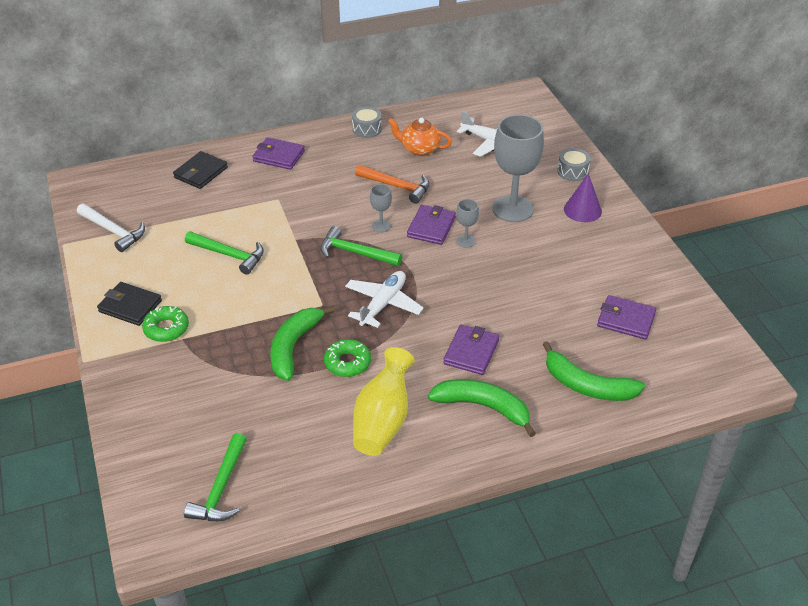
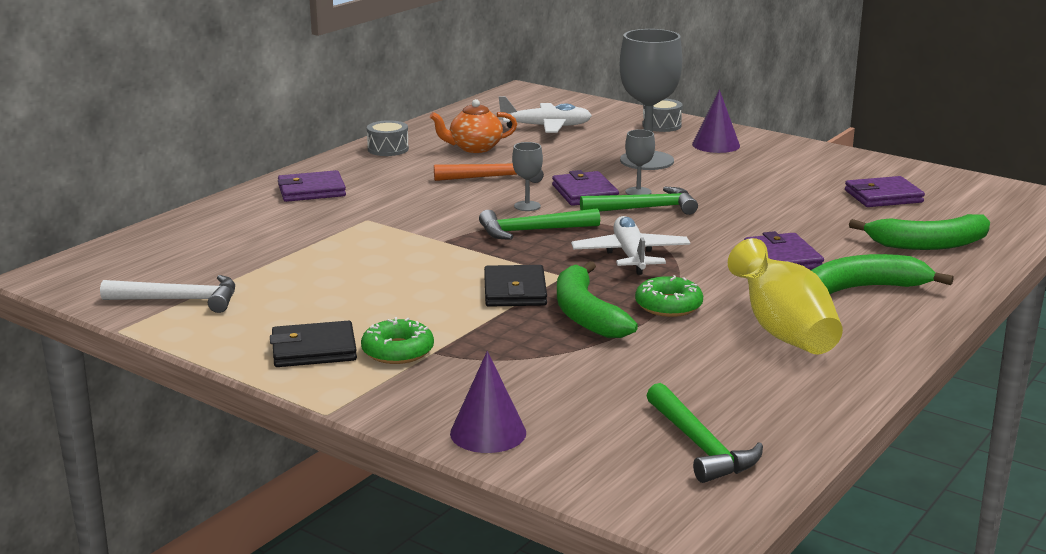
camera: 35 degrees left, 20 degrees down
black wallet [173,151,228,189] -> black wallet moved to [484,265,547,307]
green hammer [185,231,264,275] -> green hammer moved to [580,187,698,215]
none -> purple cone [450,351,526,453]

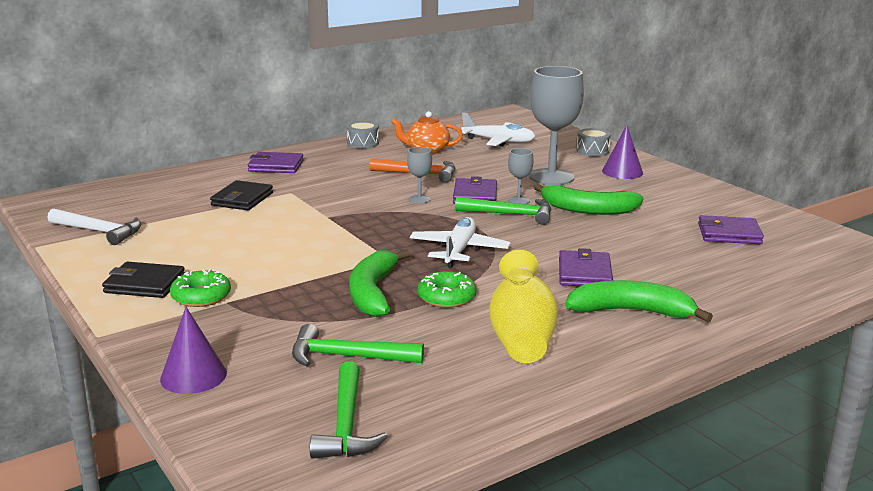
camera: 20 degrees right, 0 degrees up
green hammer [479,208,600,240] -> green hammer moved to [292,324,424,367]
black wallet [484,265,547,307] -> black wallet moved to [210,180,273,210]
green banana [849,214,990,250] -> green banana moved to [534,183,644,215]

